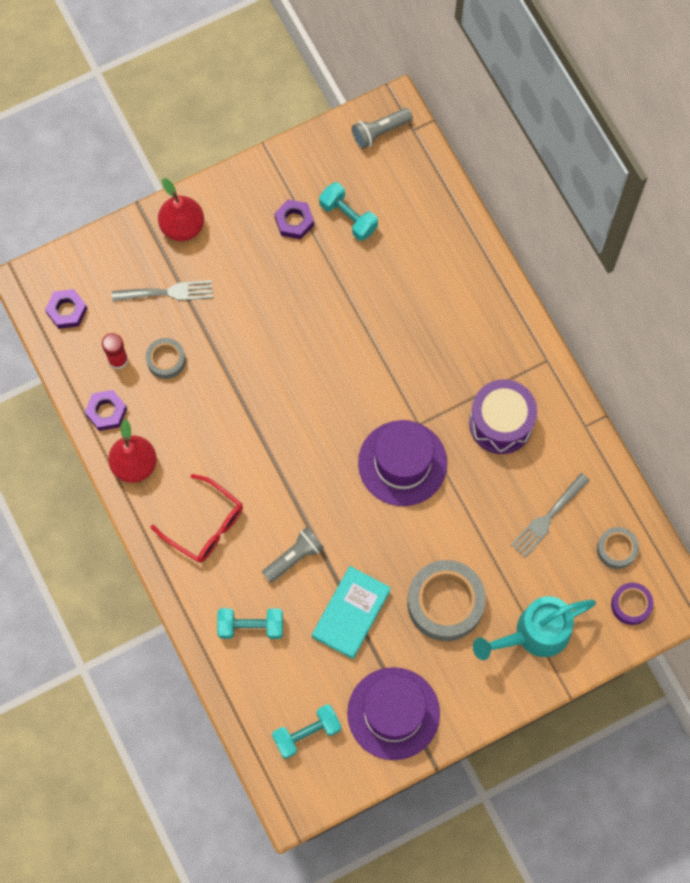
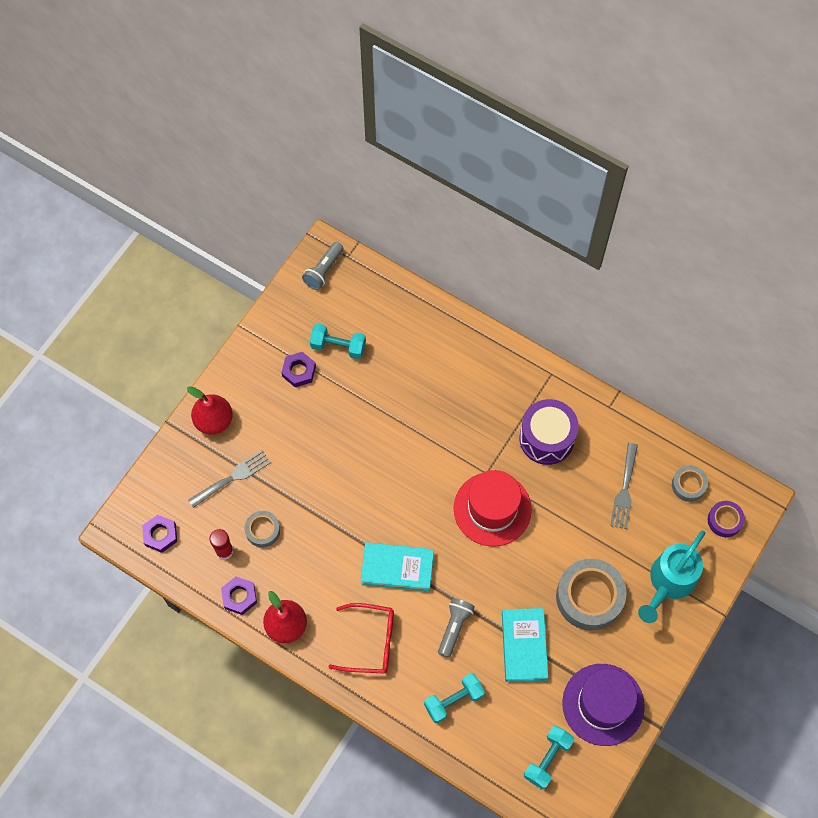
camera: 30 degrees left, 5 degrees down
purple hat [358,420,447,506] -> red hat [454,470,532,547]
none -> turquoise book [360,542,434,592]

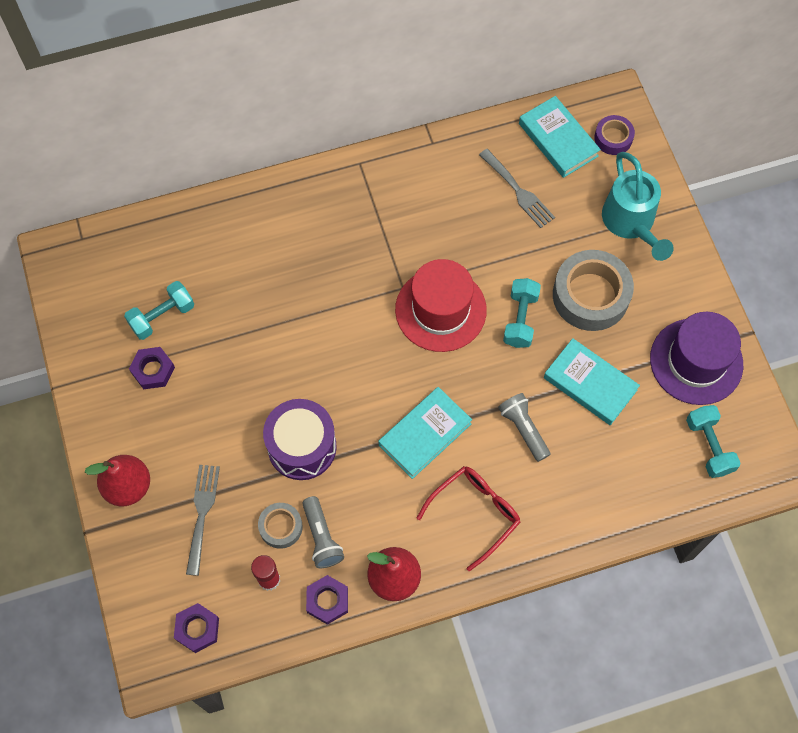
camera: 50 degrees left, 0 degrees up
grey flashlight [302,242,344,290] -> grey flashlight moved to [302,496,344,568]
turquoise dumbbell [424,673,485,723] -> turquoise dumbbell moved to [503,278,541,348]
purple drum [519,399,579,465] -> purple drum moved to [263,399,337,480]
grey tape [672,466,708,502] -> turquoise book [519,96,601,178]

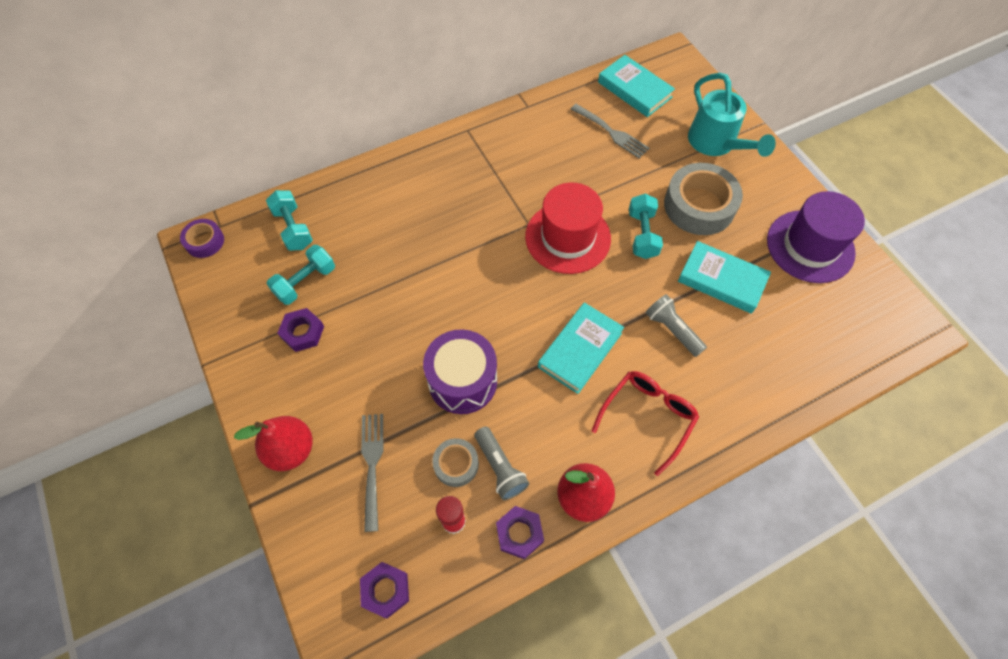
camera: 10 degrees left, 5 degrees down
purple tape [594,115,635,155] -> purple tape moved to [180,219,224,258]
turquoise dumbbell [686,405,741,478] -> turquoise dumbbell moved to [266,190,313,251]

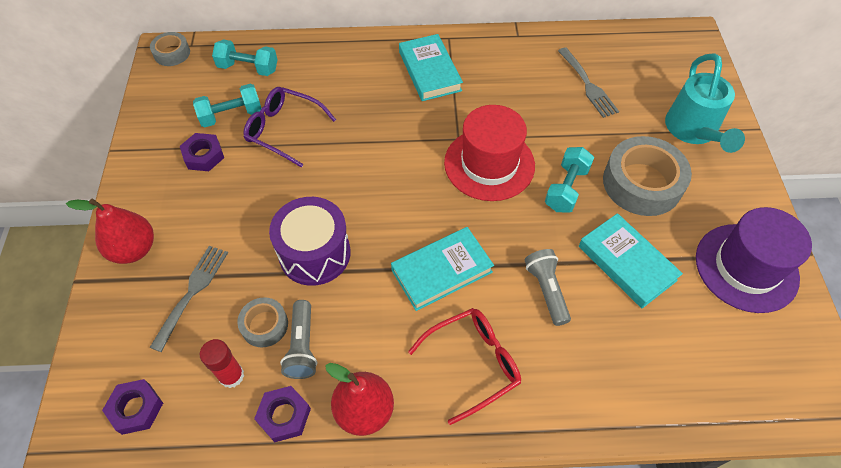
camera: 25 degrees right, 5 degrees down
purple tape [180,219,224,258] -> grey tape [150,32,190,66]
turquoise dumbbell [266,190,313,251] -> turquoise dumbbell turned 75 degrees counterclockwise [212,39,278,76]
turquoise book [598,55,675,117] -> turquoise book moved to [399,34,463,101]
none -> purple glasses [243,87,336,168]

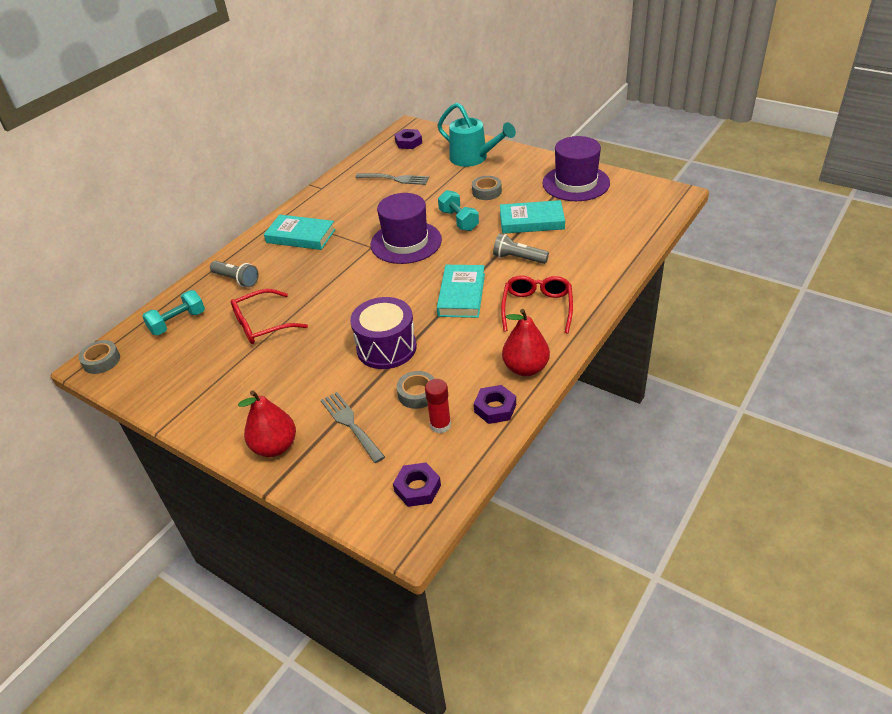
camera: 50 degrees left, 15 degrees down
purple nut [180,133,224,171] -> purple nut moved to [394,129,422,149]
turquoise dumbbell [193,84,261,127] -> none
purple glasses [243,87,336,168] -> red glasses [231,289,308,344]
grey flashlight [280,300,317,379] -> grey flashlight moved to [210,261,259,287]
red hat [444,105,535,201] -> purple hat [371,193,442,264]
grey tape [603,136,692,216] -> grey tape [472,176,502,200], size x0.52

